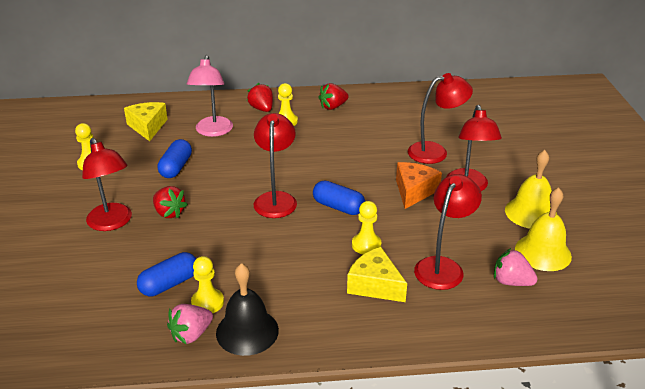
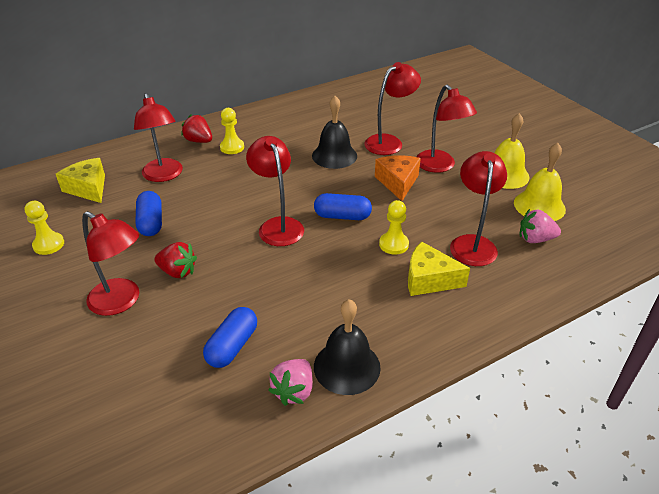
camera: 25 degrees left, 5 degrees up
pink lamp [187,55,233,137] -> red lamp [134,93,183,182]
yellow pawn [191,256,224,313] -> none
red strawberry [318,83,349,110] -> none
none -> black bell [312,96,357,169]

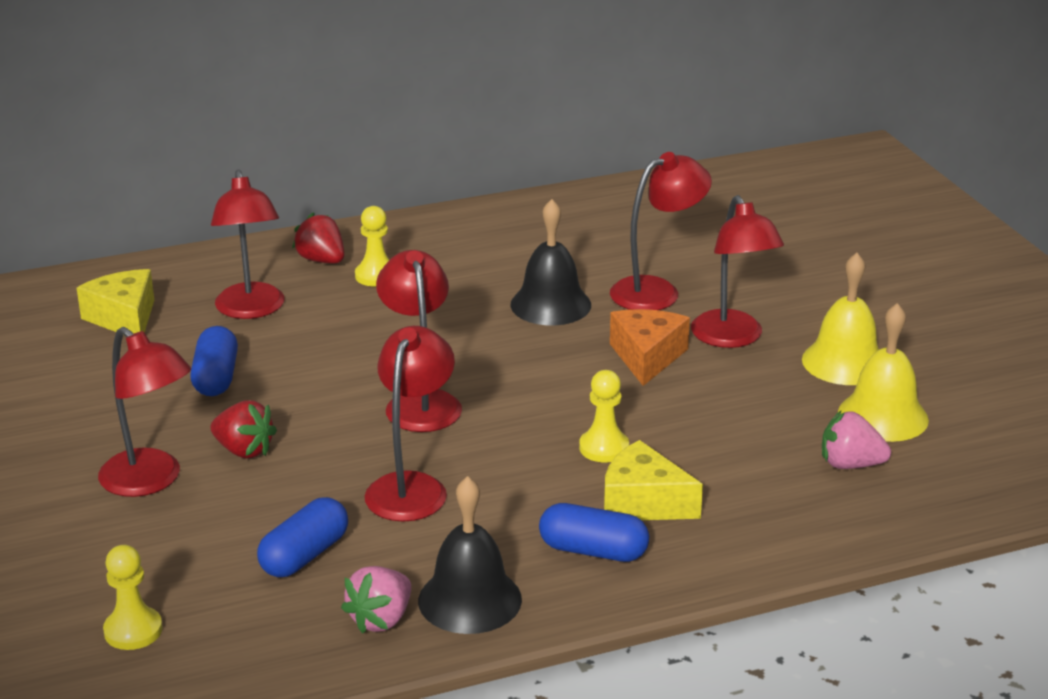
camera: 10 degrees right, 10 degrees down
yellow pawn [24,201,64,255] -> yellow pawn moved to [103,545,163,650]
blue capsule [314,193,372,220] -> blue capsule moved to [539,503,649,562]
red lamp [450,151,507,266] -> red lamp moved to [365,326,455,522]

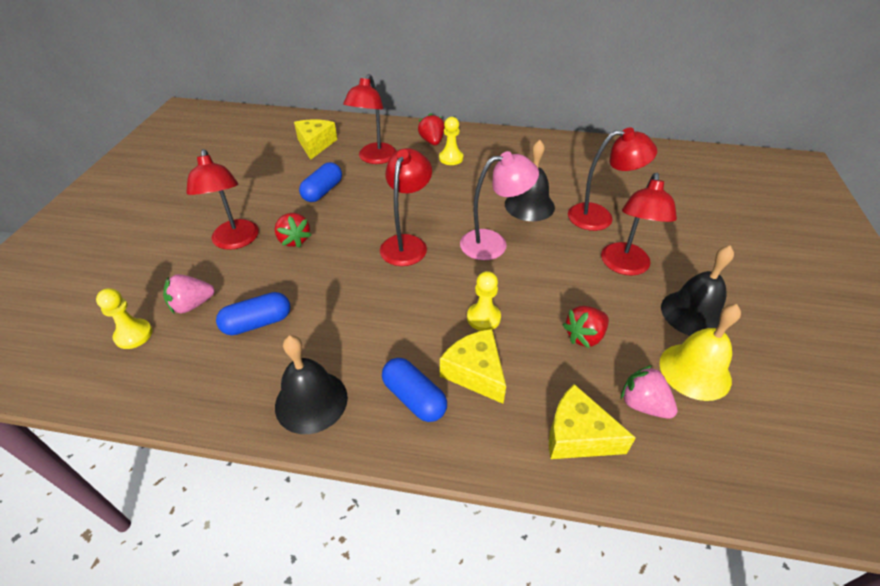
camera: 30 degrees right, 15 degrees up
pink strawberry [341,566,411,634] -> pink strawberry moved to [163,274,215,314]
red lamp [365,326,455,522] -> none
orange cheese [610,309,690,386] -> none
yellow bell [802,253,879,385] -> black bell [661,245,734,336]
none -> pink lamp [460,151,539,260]
none -> yellow cheese [549,384,636,459]
none -> red strawberry [563,306,609,348]

